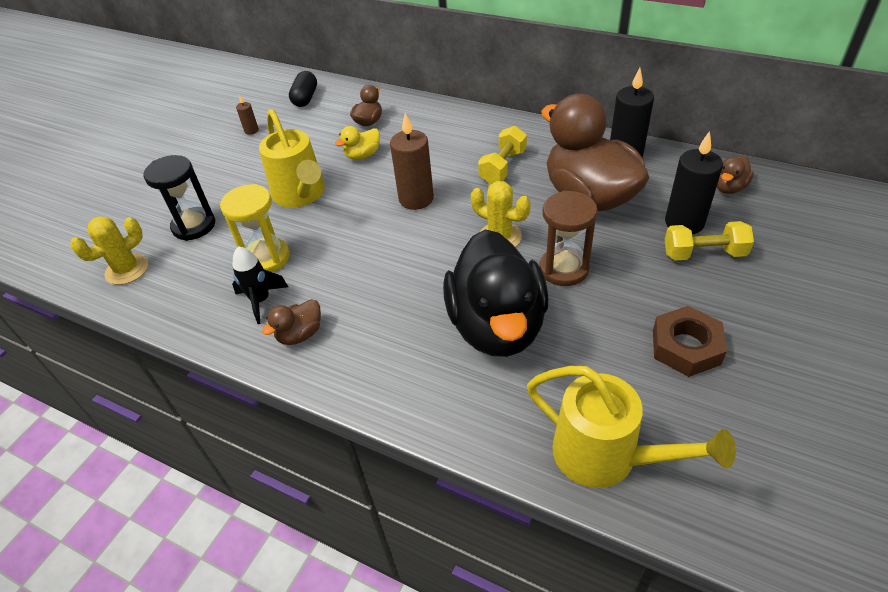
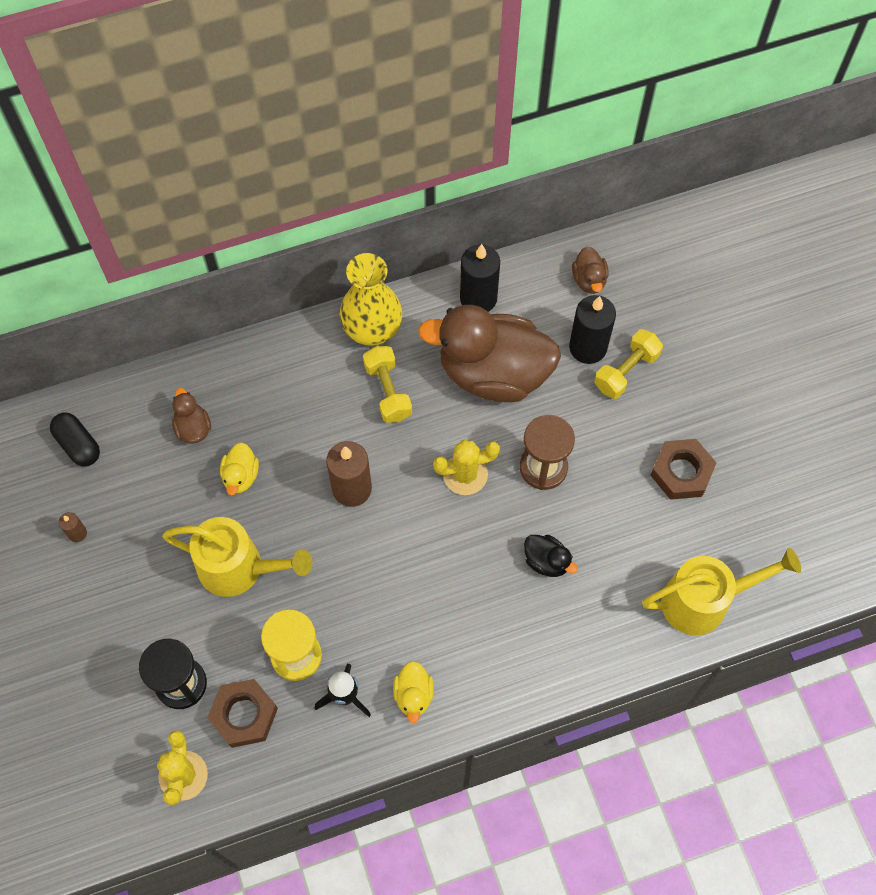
camera: 50 degrees left, 20 degrees up
brown duck [262,299,321,345] -> yellow duck [393,661,434,723]
black duck [443,229,548,357] -> black duck [524,535,578,577], size x0.41
none -> brown nut [207,679,278,748]
none -> yellow vase [340,253,402,346]

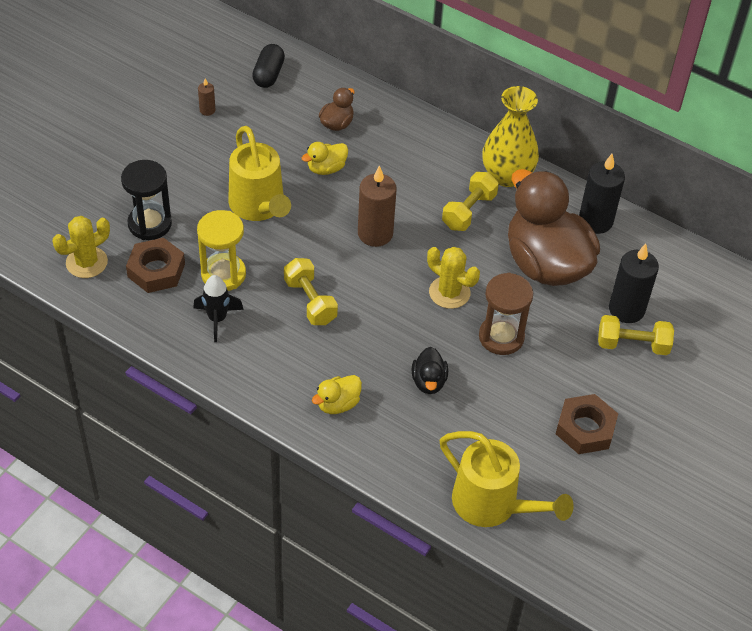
camera: 50 degrees right, 15 degrees down
yellow duck [393,661,434,723] -> yellow duck moved to [312,375,362,414]
brown duck [572,247,609,294] -> none
none -> yellow dumbbell [284,258,338,325]

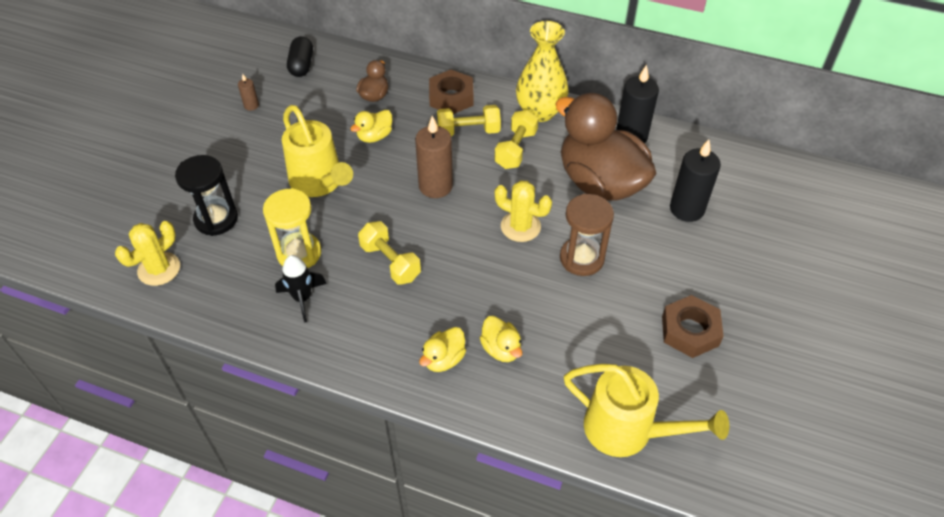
camera: 10 degrees left, 0 degrees up
brown nut [126,238,185,293] -> brown nut moved to [429,70,473,114]
black duck [412,347,448,394] -> none
yellow dumbbell [598,315,674,355] -> yellow dumbbell moved to [437,105,501,137]
none -> yellow duck [480,316,522,362]

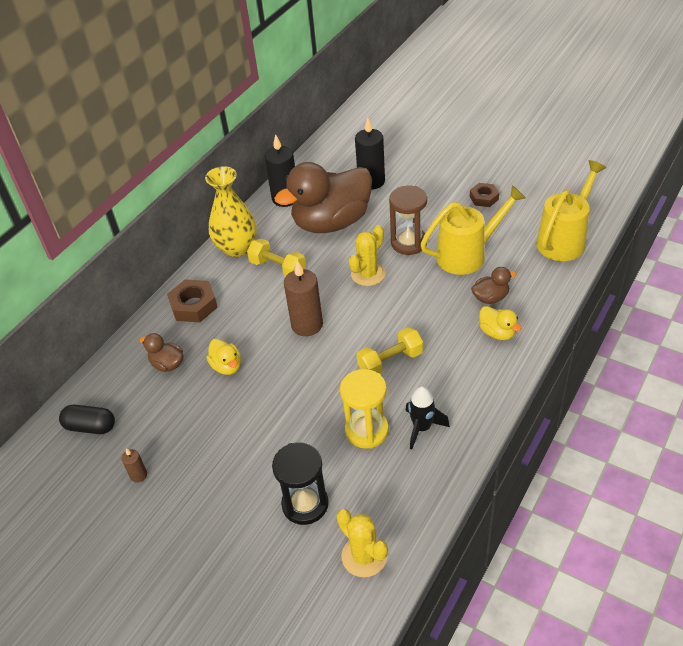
camera: 75 degrees left, 5 degrees down
yellow watering can [282,105,353,197] -> yellow watering can moved to [420,185,526,275]
yellow dumbbell [437,105,501,137] -> none
yellow duck [480,316,522,362] -> brown duck [471,267,517,304]
brown nut [662,295,724,358] -> brown nut [470,183,499,207], size x0.64

